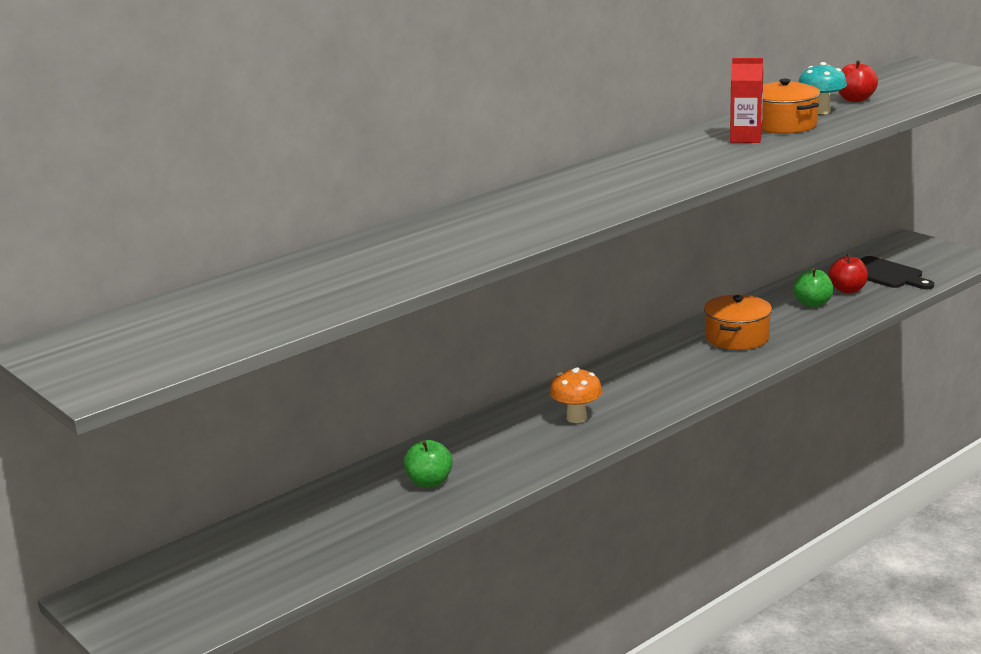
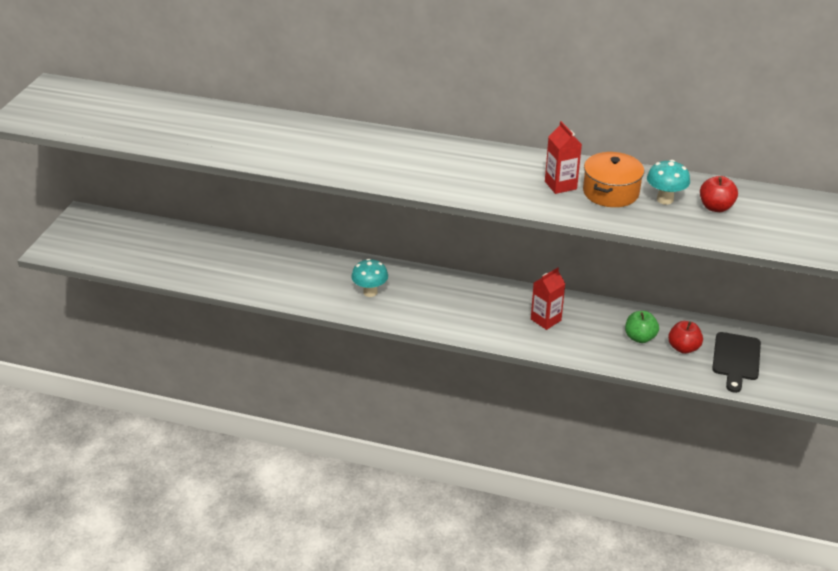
camera: 55 degrees right, 15 degrees up
green apple [403,440,453,488] -> none
orange mushroom [550,367,603,423] -> turquoise mushroom [351,259,388,297]
orange pot [704,295,772,350] -> red carton [531,267,565,330]

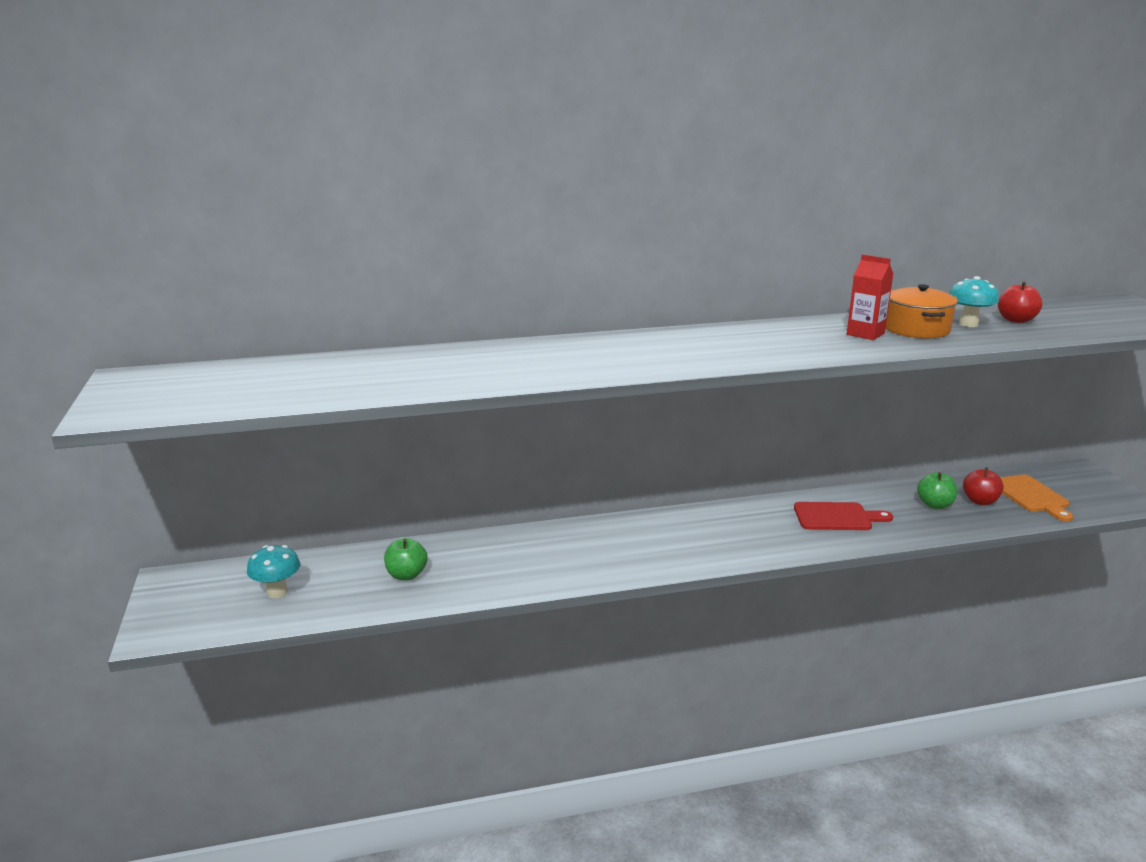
camera: 30 degrees left, 15 degrees down
turquoise mushroom [351,259,388,297] -> turquoise mushroom moved to [247,545,300,598]
red carton [531,267,565,330] -> red cutting board [794,502,893,530]
black cutting board [712,332,761,393] -> orange cutting board [1000,475,1073,522]
none -> green apple [384,538,428,580]

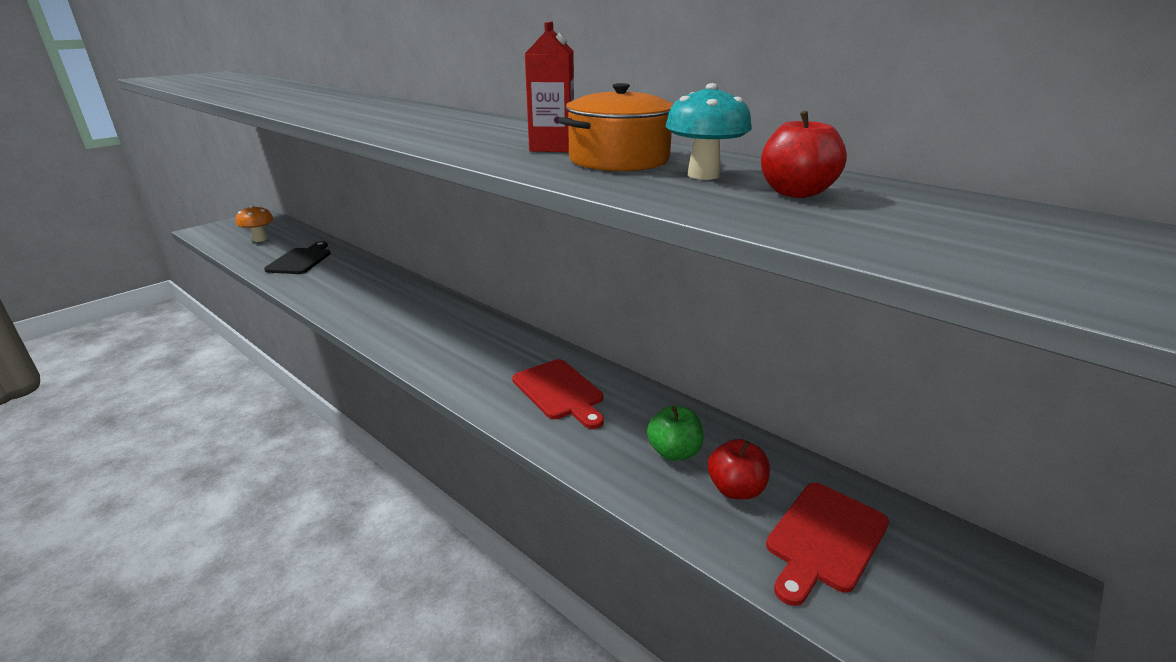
camera: 55 degrees right, 5 degrees up
turquoise mushroom [247,545,300,598] -> orange mushroom [236,205,274,242]
green apple [384,538,428,580] -> black cutting board [264,241,331,274]
orange cutting board [1000,475,1073,522] -> red cutting board [766,483,889,606]

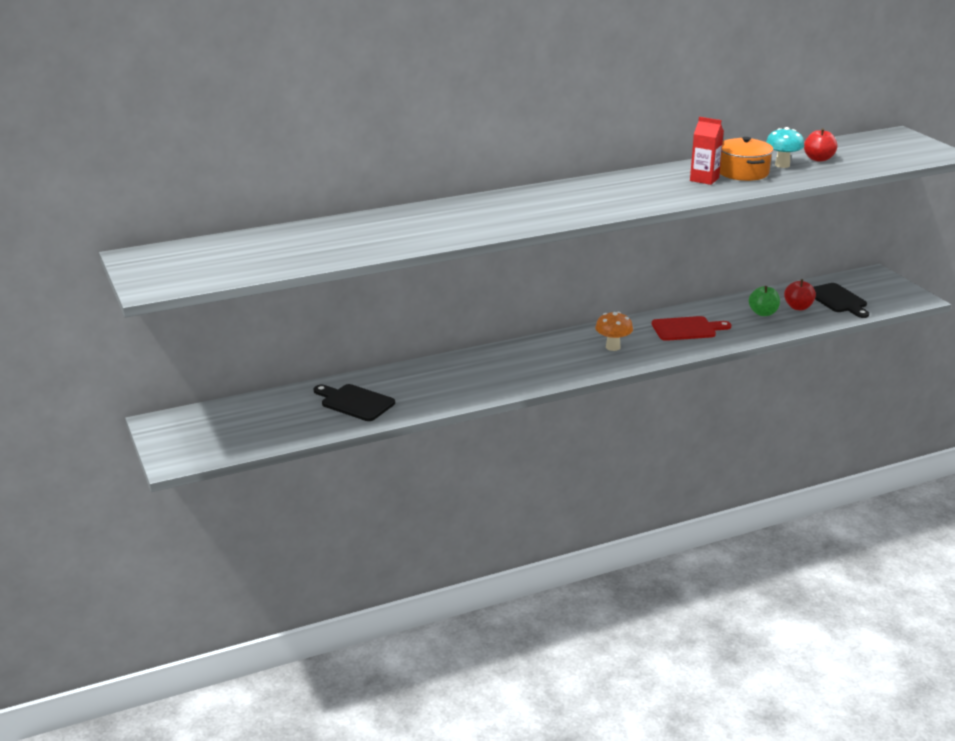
camera: 65 degrees left, 0 degrees up
orange mushroom [236,205,274,242] -> orange mushroom moved to [595,312,633,351]
red cutting board [766,483,889,606] -> black cutting board [813,283,869,318]

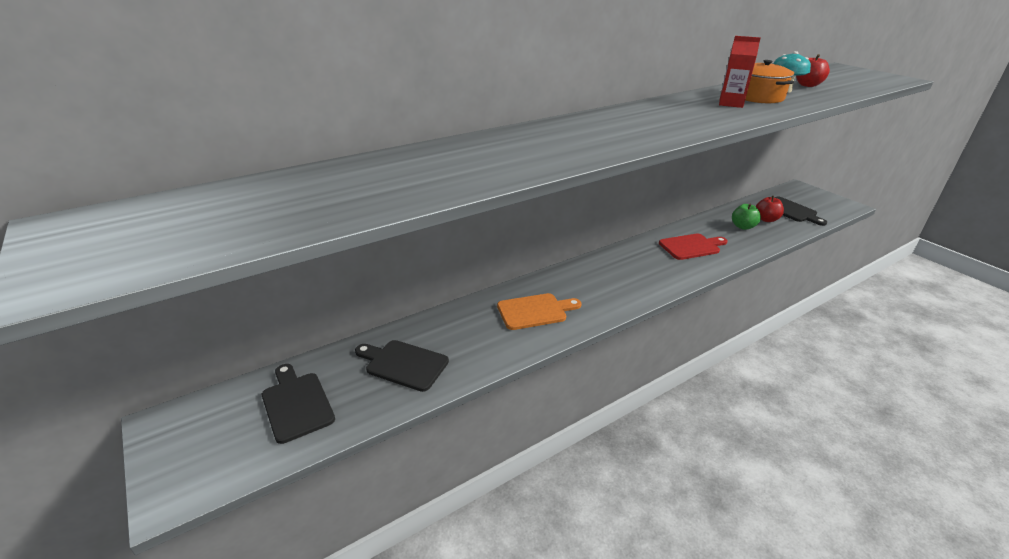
camera: 10 degrees left, 5 degrees up
orange mushroom [595,312,633,351] -> none
none -> black cutting board [262,364,335,444]
none -> orange cutting board [497,293,582,330]

